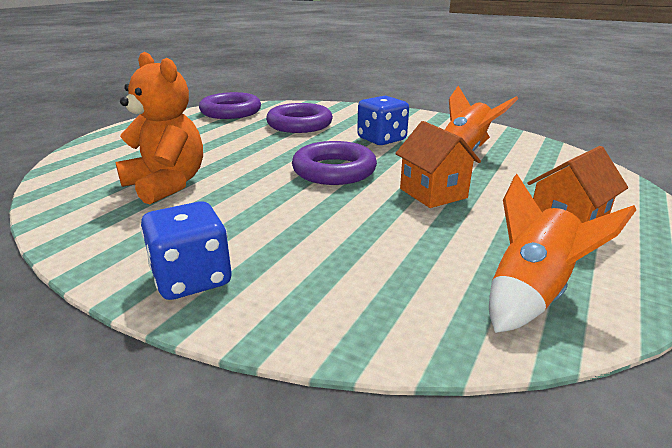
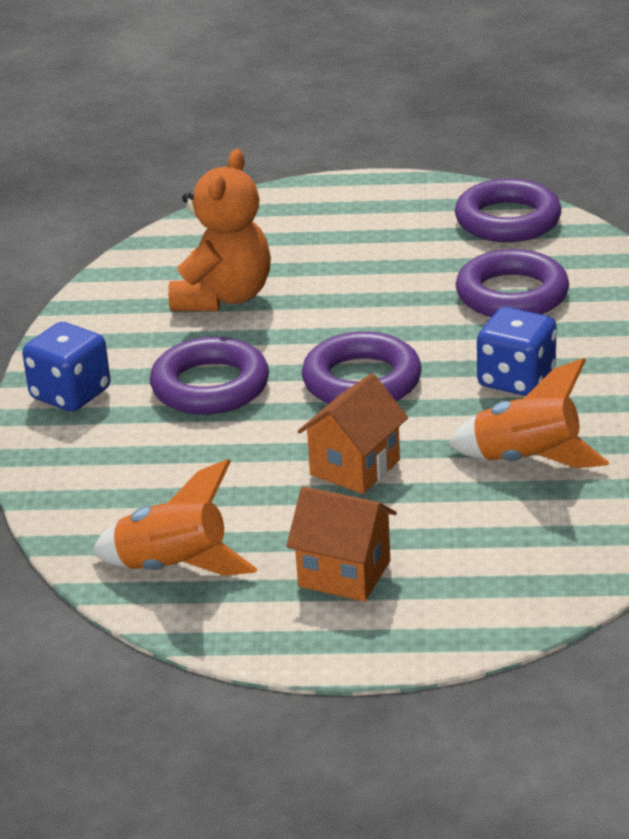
camera: 65 degrees right, 5 degrees up
none -> purple ring [150,337,269,415]

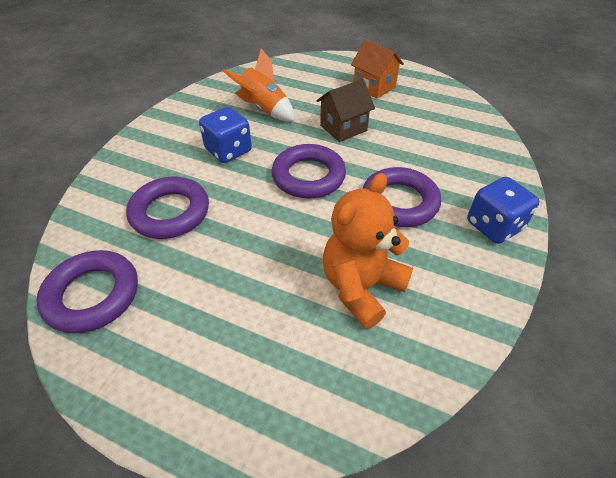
camera: 160 degrees left, 15 degrees up
orange rocket [92,459,257,576] -> none
orange house [297,373,408,494] -> brown house [316,79,375,142]

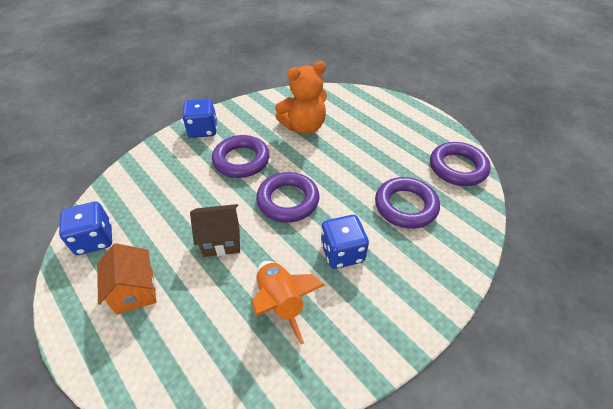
camera: 155 degrees left, 0 degrees up
none -> blue dice [59,202,112,255]

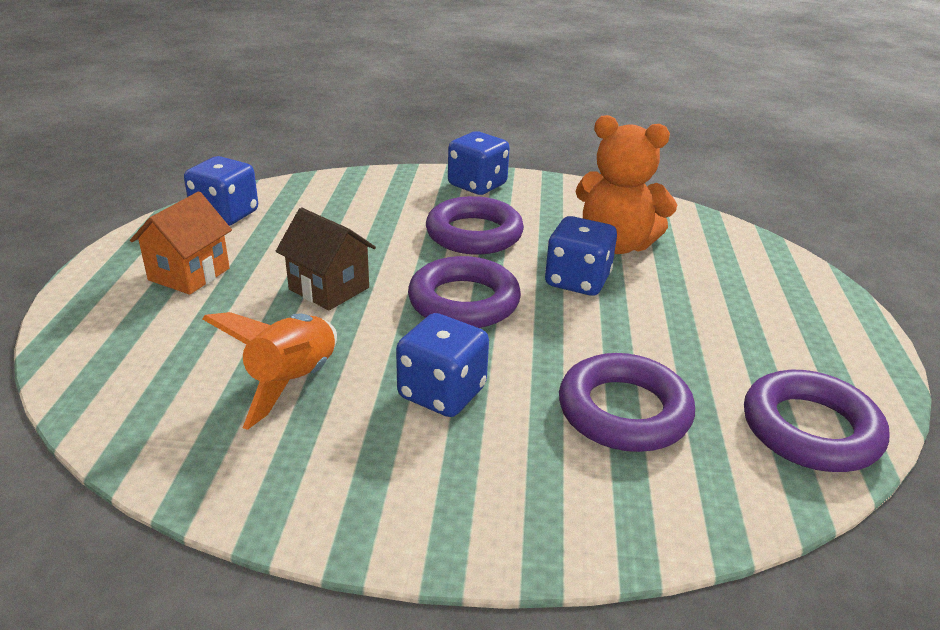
camera: 45 degrees right, 15 degrees down
none -> blue dice [545,216,617,296]

